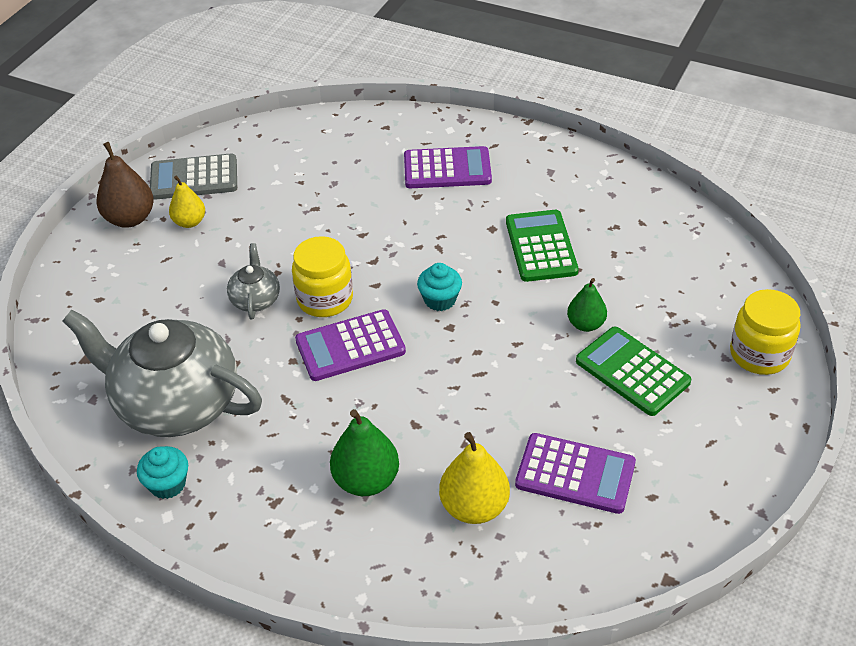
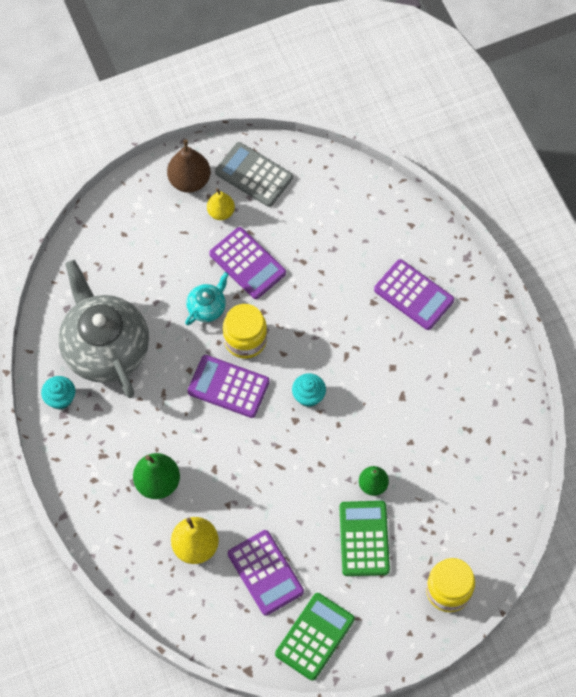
camera: 40 degrees right, 20 degrees up
grey teapot [227,243,280,320] -> turquoise teapot [185,272,229,325]
green calculator [506,210,579,282] -> green calculator moved to [275,593,355,681]
none -> purple calculator [209,227,286,299]

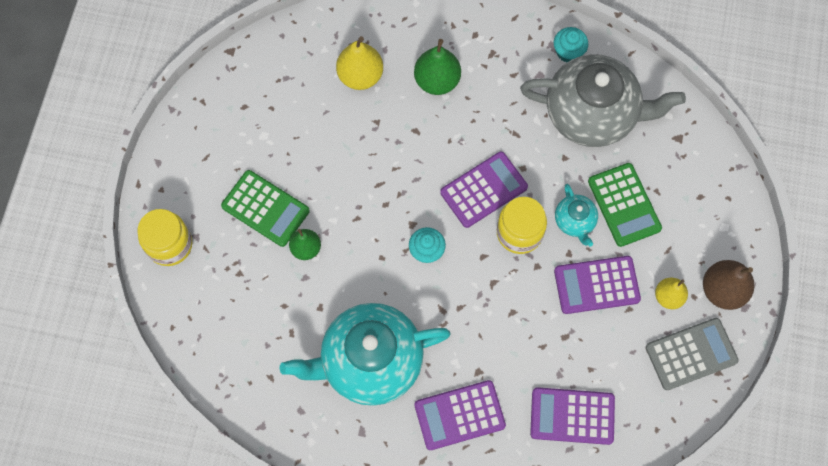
camera: 125 degrees right, 5 degrees up
purple calculator [228,530,304,616] -> purple calculator moved to [530,387,615,445]
green calculator [275,593,355,681] -> green calculator moved to [588,163,662,247]
none -> turquoise teapot [280,303,450,406]

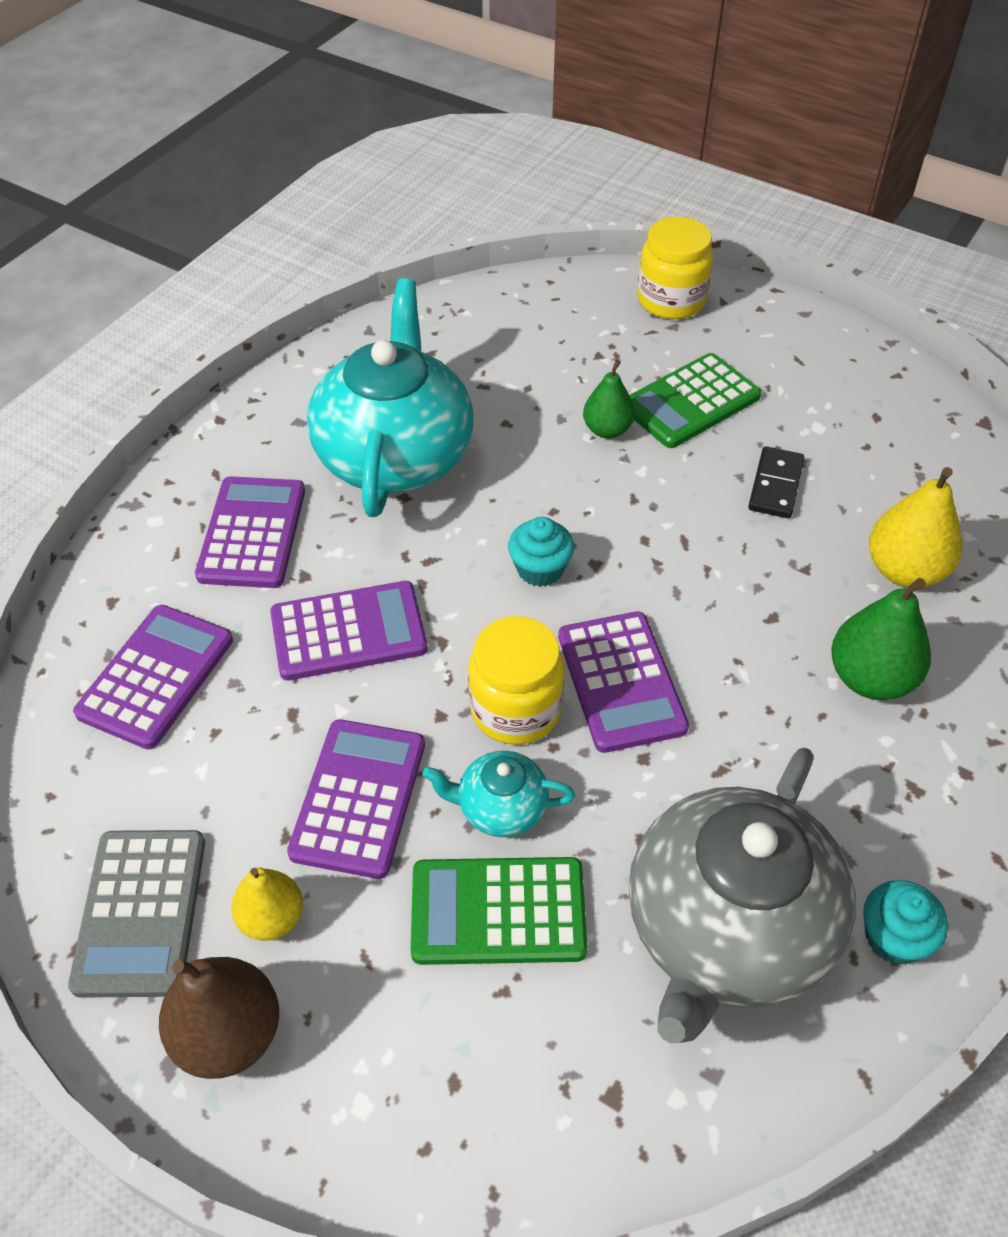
camera: 110 degrees right, 20 degrees down
none -> purple calculator [270,581,427,681]
none -> black domino [748,446,804,518]

